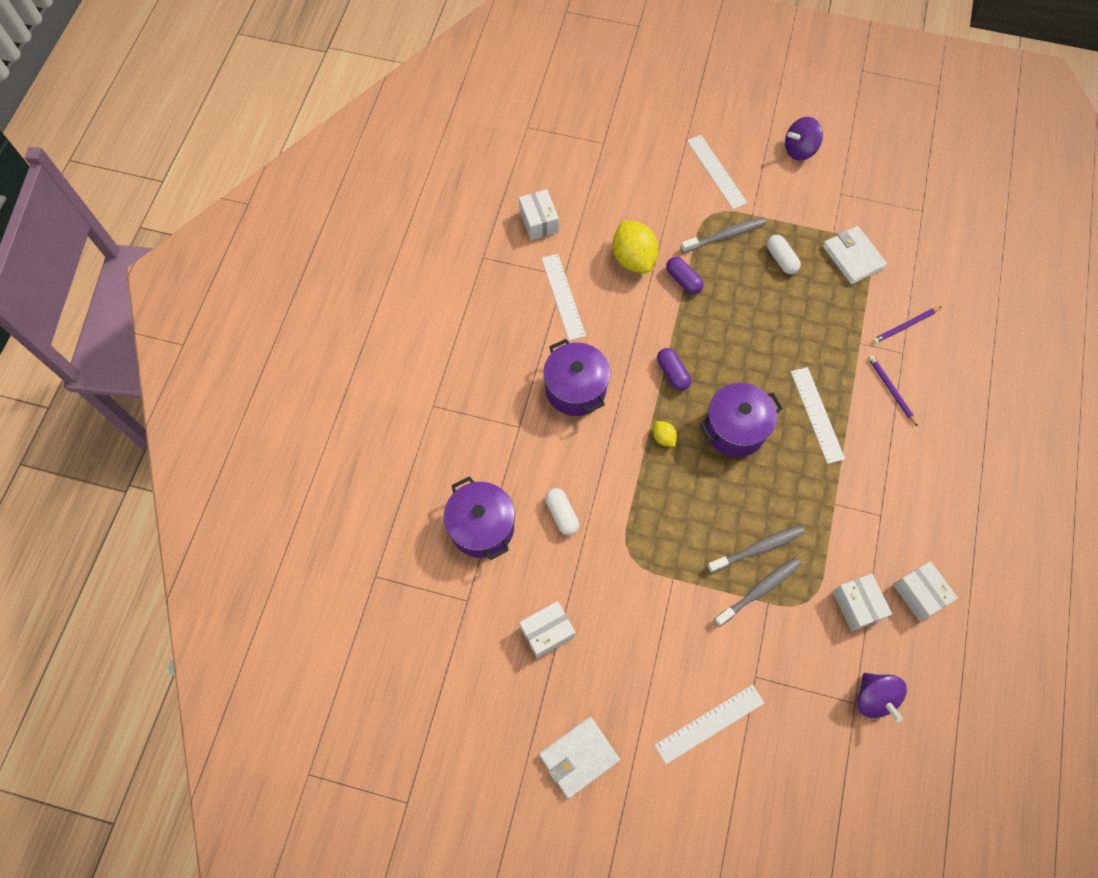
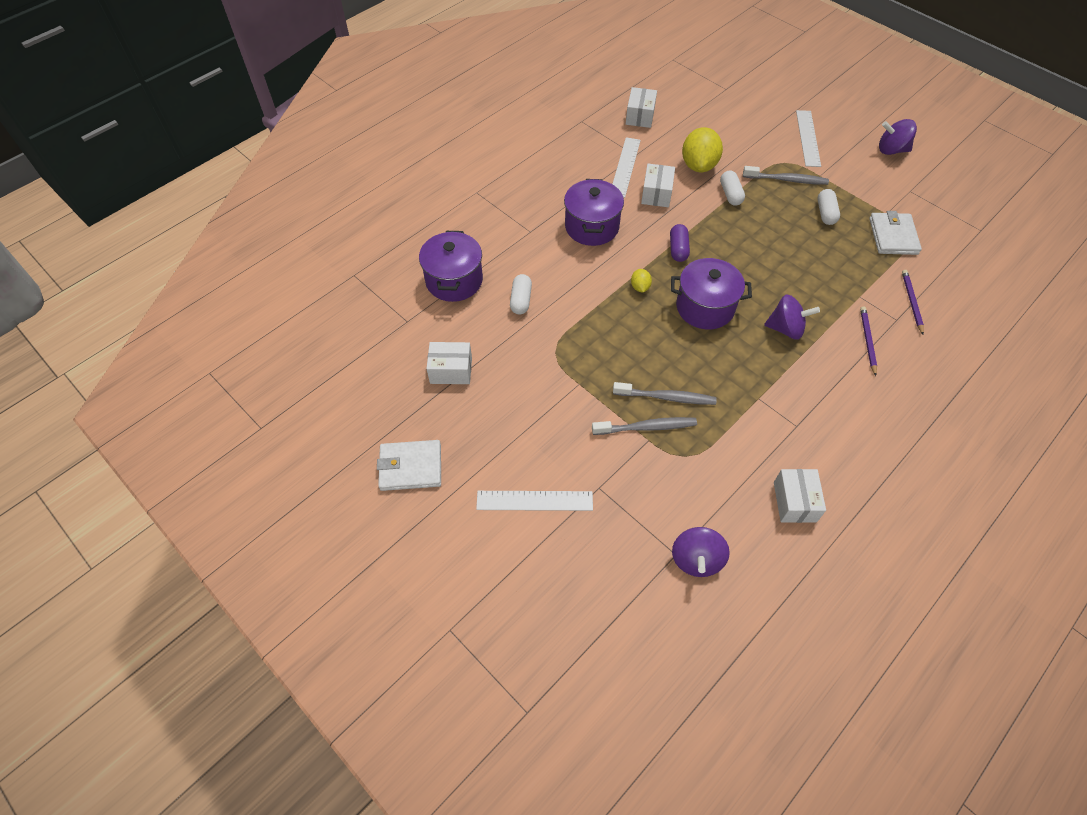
camera: 30 degrees right, 10 degrees down
purple capsule [666,257,704,294] -> white capsule [720,170,745,205]
white ruler [791,367,845,464] -> purple spinning top [764,294,820,340]
white box [833,574,892,631] -> white box moved to [641,164,675,207]
purple pencil [872,307,941,344] -> purple pencil turned 90 degrees clockwise [902,270,924,335]

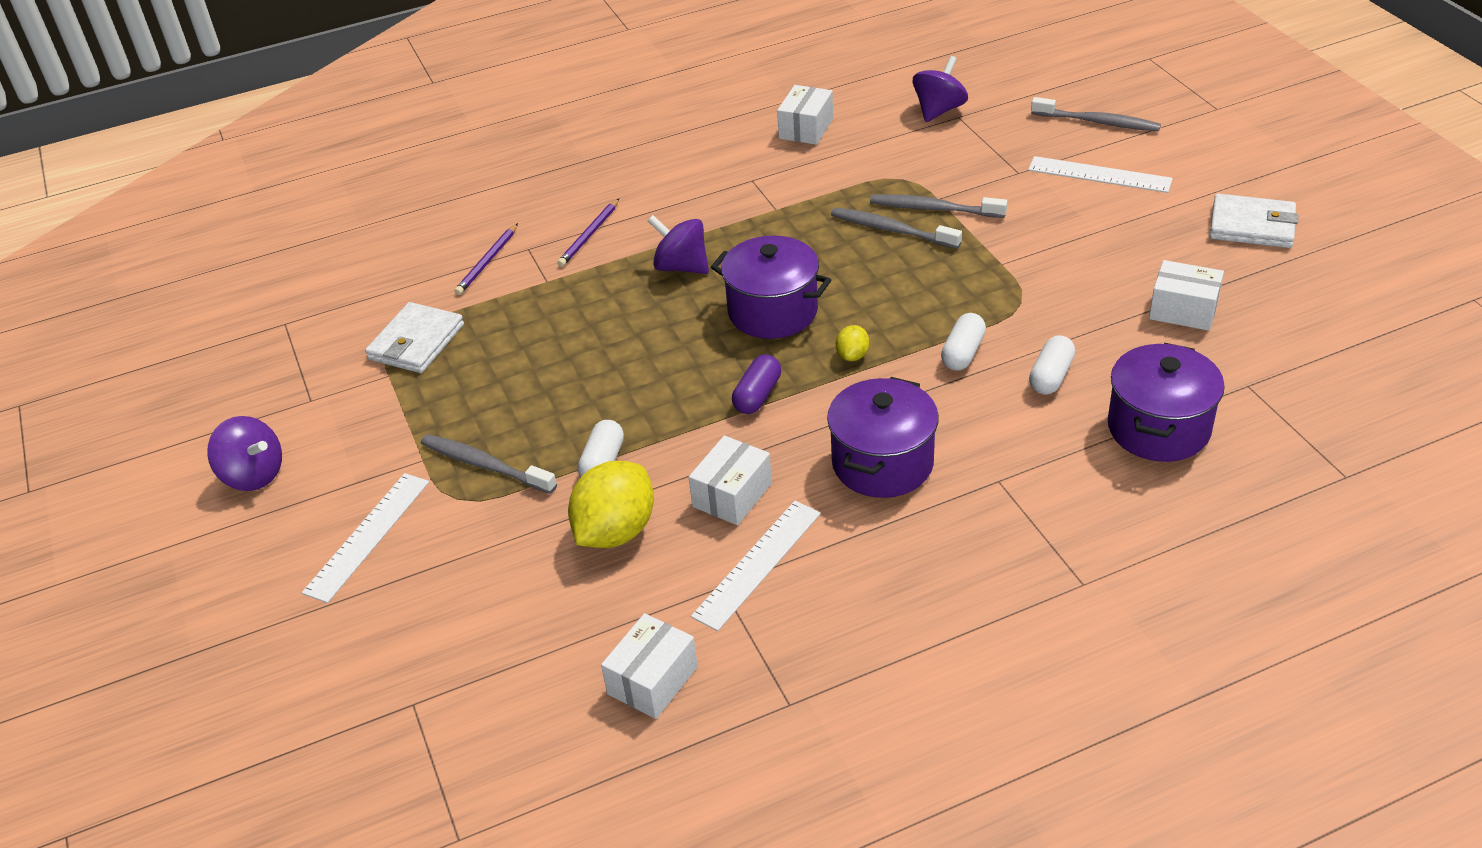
camera: 155 degrees left, 15 degrees down
white capsule [818,189,840,225] -> white capsule moved to [941,313,986,371]
none -> grey toothbrush [1031,97,1161,132]

